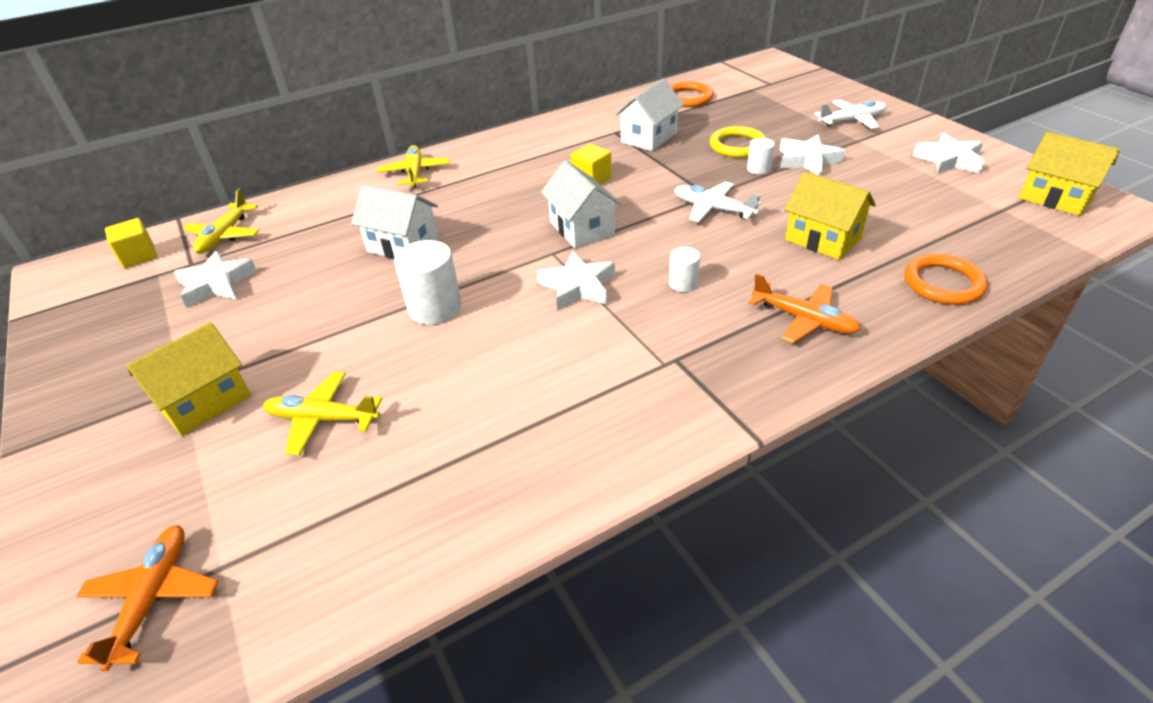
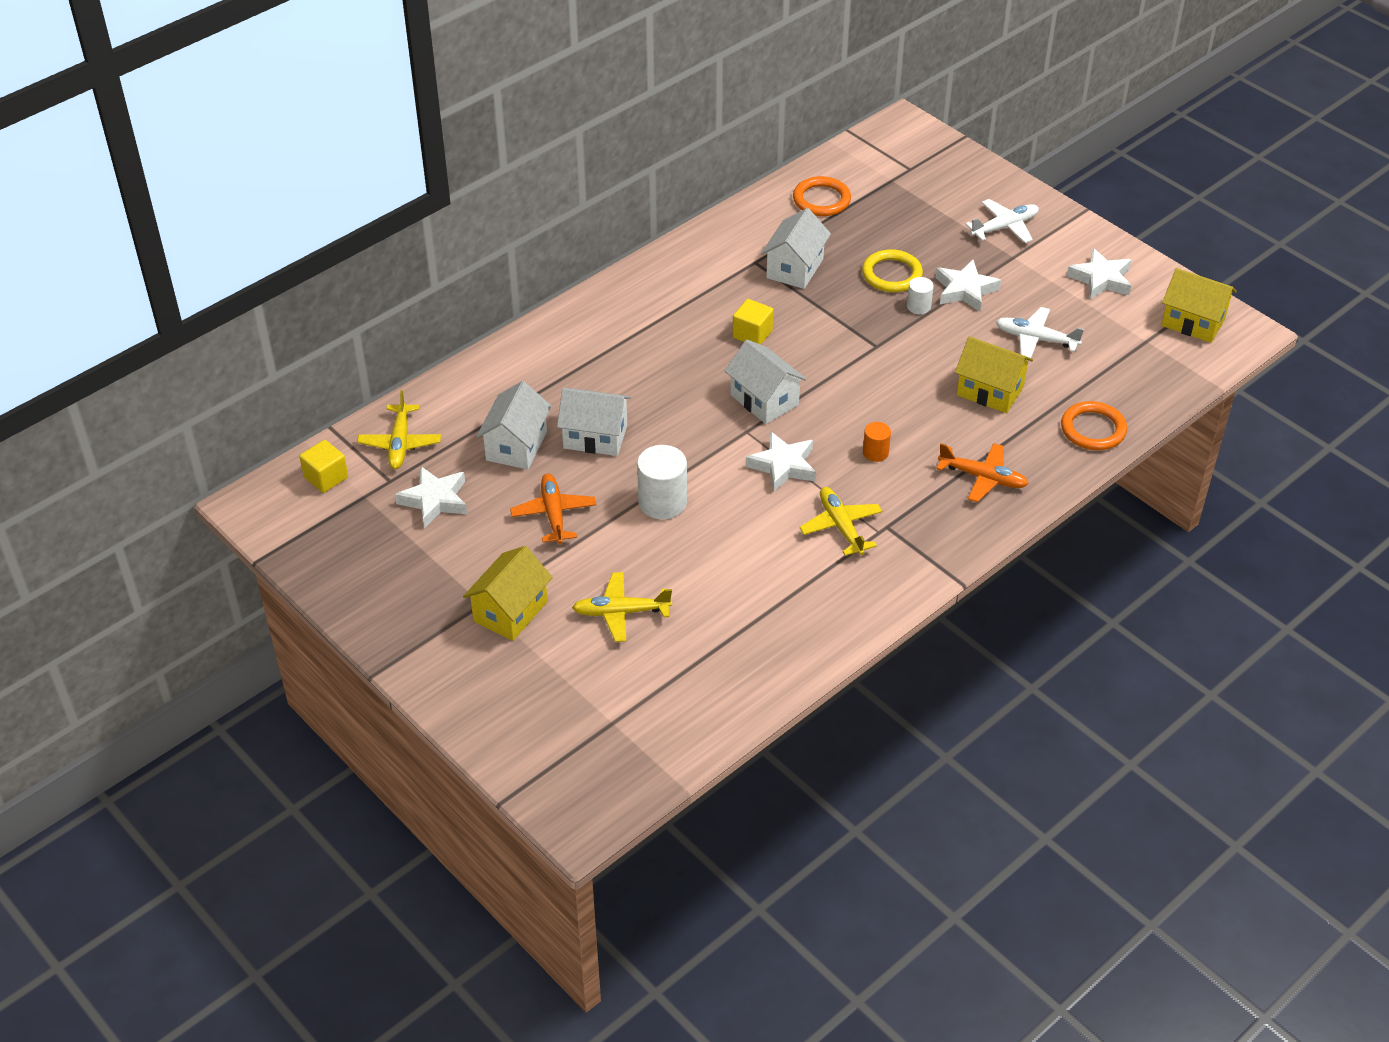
camera: 15 degrees left, 5 degrees up
orange plane [76,525,219,672] -> orange plane moved to [510,473,596,544]
yellow plane [377,145,450,187] -> yellow plane moved to [799,487,882,556]
white cylinder [669,247,700,292] -> orange cylinder [863,422,891,462]
white plane [674,181,761,222] -> white plane moved to [996,307,1084,358]
none -> white house [476,381,552,470]

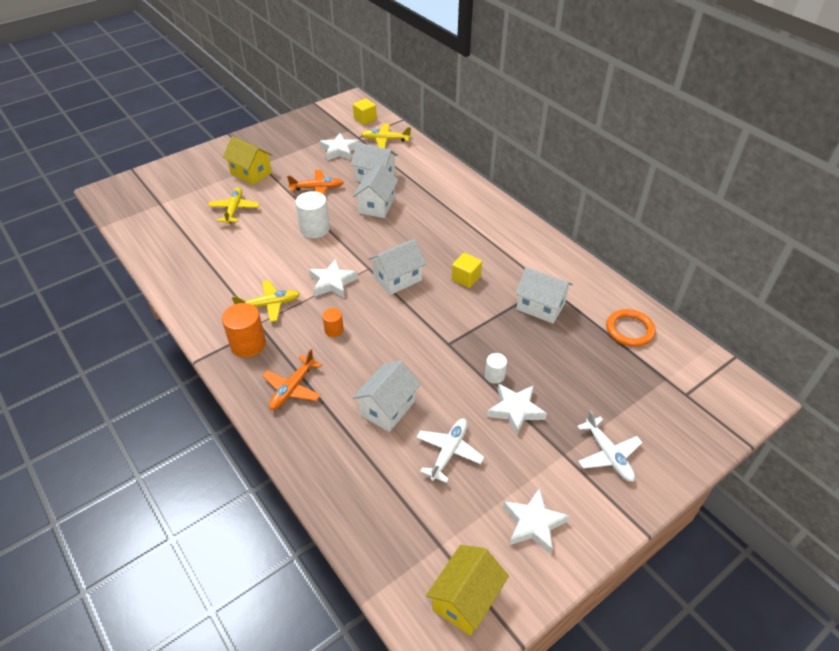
camera: 95 degrees right, 0 degrees up
yellow ring [862,249,923,292] -> none
yellow house [955,336,1033,413] -> white house [353,360,421,432]
orange ring [1061,401,1127,450] -> none
none -> orange cylinder [222,303,266,357]

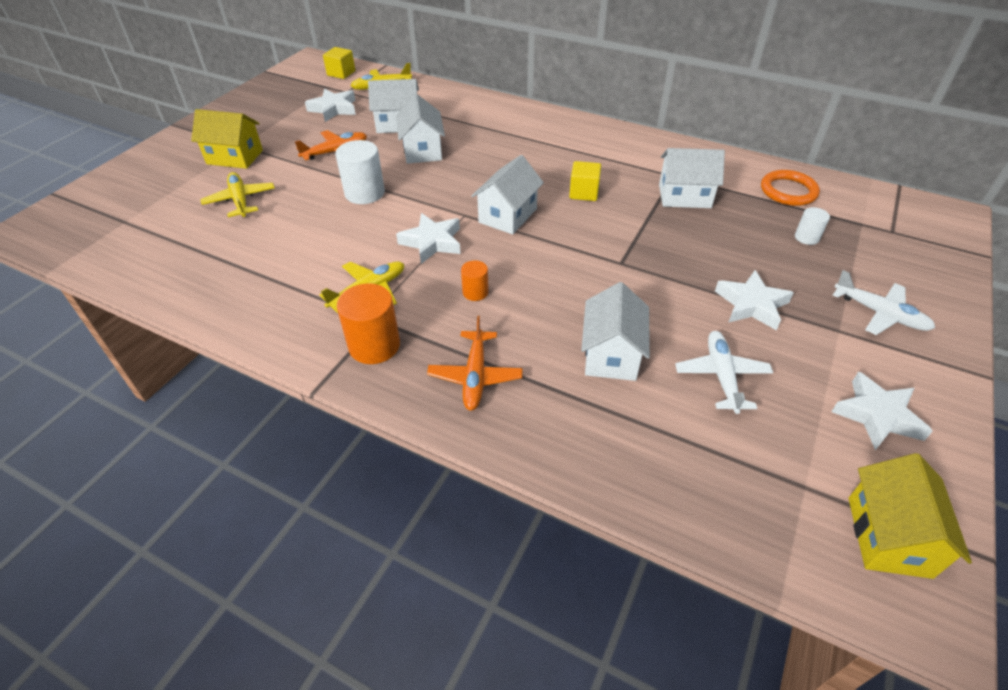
camera: 25 degrees left, 0 degrees up
white cylinder [485,353,507,384] -> white cylinder moved to [795,207,830,245]

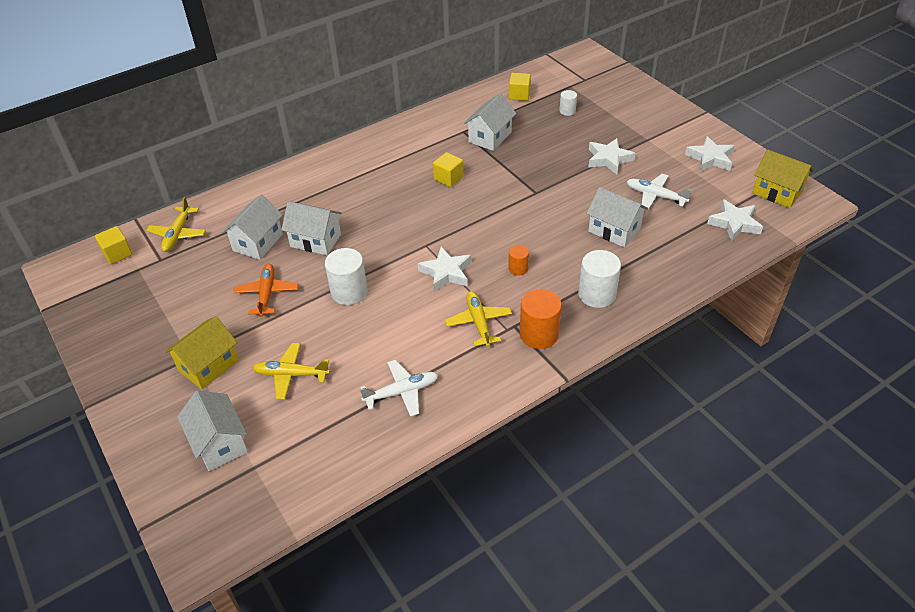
camera: 60 degrees left, 0 degrees up
white star [305,88,356,122] -> white star moved to [707,199,763,241]
orange plane [427,316,523,411] -> white cylinder [578,250,621,308]
white house [471,155,544,235] -> white house moved to [177,391,248,471]
orange ring [761,170,820,206] -> yellow cube [509,73,531,101]
white plane [833,270,935,335] -> white plane moved to [360,360,438,417]

